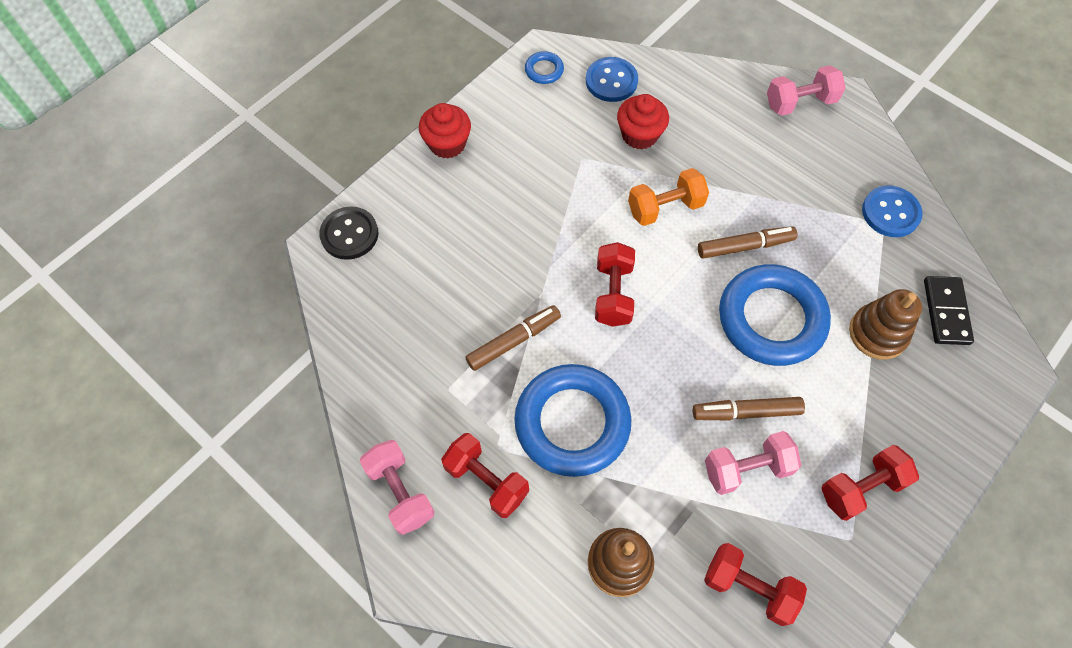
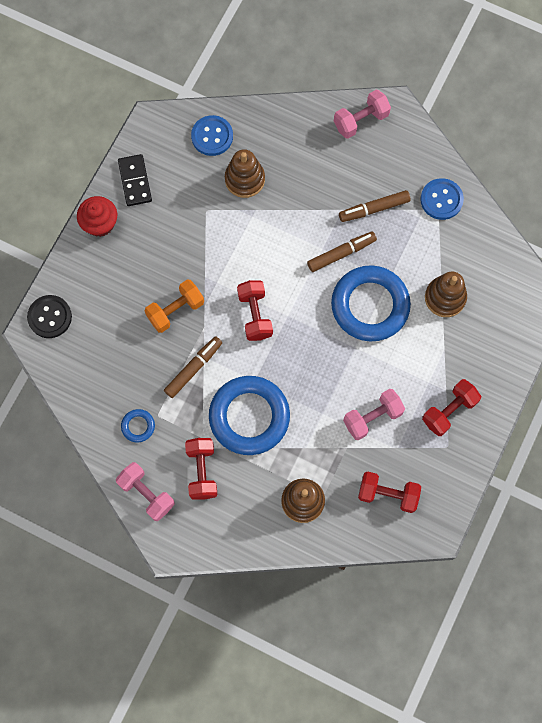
camera: 15 degrees left, 10 degrees up
red dumbbell [441,433,529,518] -> red dumbbell turned 60 degrees clockwise [185,438,217,500]
blue ring [525,51,564,84] -> blue ring moved to [121,409,155,442]
red cupcake [617,94,669,149] -> brown stacking toy [225,149,265,198]
orange dumbbell [628,168,709,226] -> orange dumbbell moved to [145,279,204,333]
brown marker [693,397,805,421] -> brown marker moved to [339,190,411,222]
black domino [924,276,974,345] -> black domino moved to [118,154,152,206]

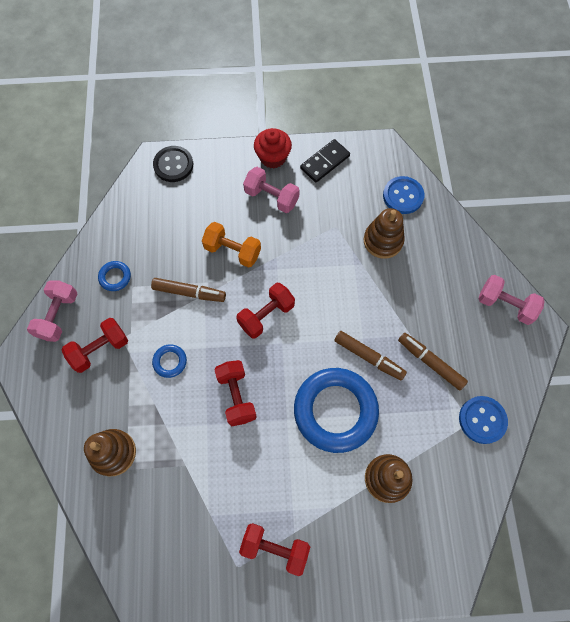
camera: 60 degrees right, 5 degrees down
blue ring [209,376,290,455] -> blue ring [152,344,187,378], size x0.42
pink dumbbell [343,389,405,440] -> pink dumbbell moved to [243,167,300,213]
red dumbbell [358,471,421,513] -> red dumbbell moved to [214,360,257,426]

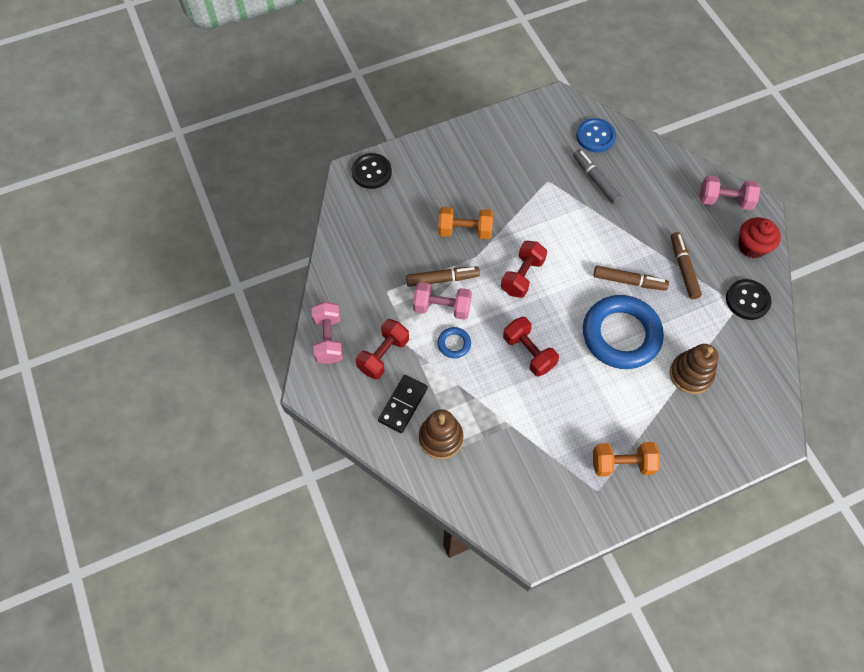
camera: 20 degrees left, 5 degrees down
blue ring [98,261,131,291] -> none
red dumbbell [239,523,310,576] -> orange dumbbell [593,442,660,477]
pink dumbbell [243,167,300,213] -> pink dumbbell moved to [413,282,472,320]
red cupcake [254,128,292,169] -> red cupcake moved to [738,217,781,258]
black domino [300,139,350,183] -> black domino moved to [378,375,428,433]
brown stacking toy [364,208,405,259] -> grey marker [573,150,622,204]
brown marker [398,333,468,390] -> brown marker turned 60 degrees clockwise [671,232,702,299]
blue button [459,396,508,444] -> black button [726,279,772,320]

